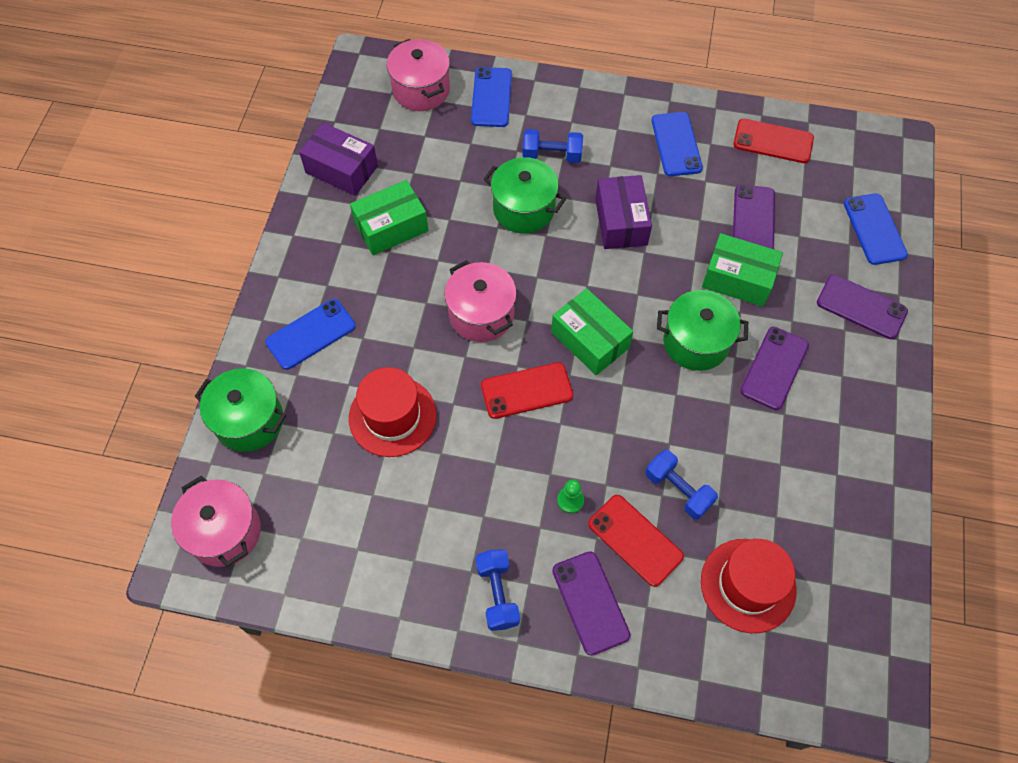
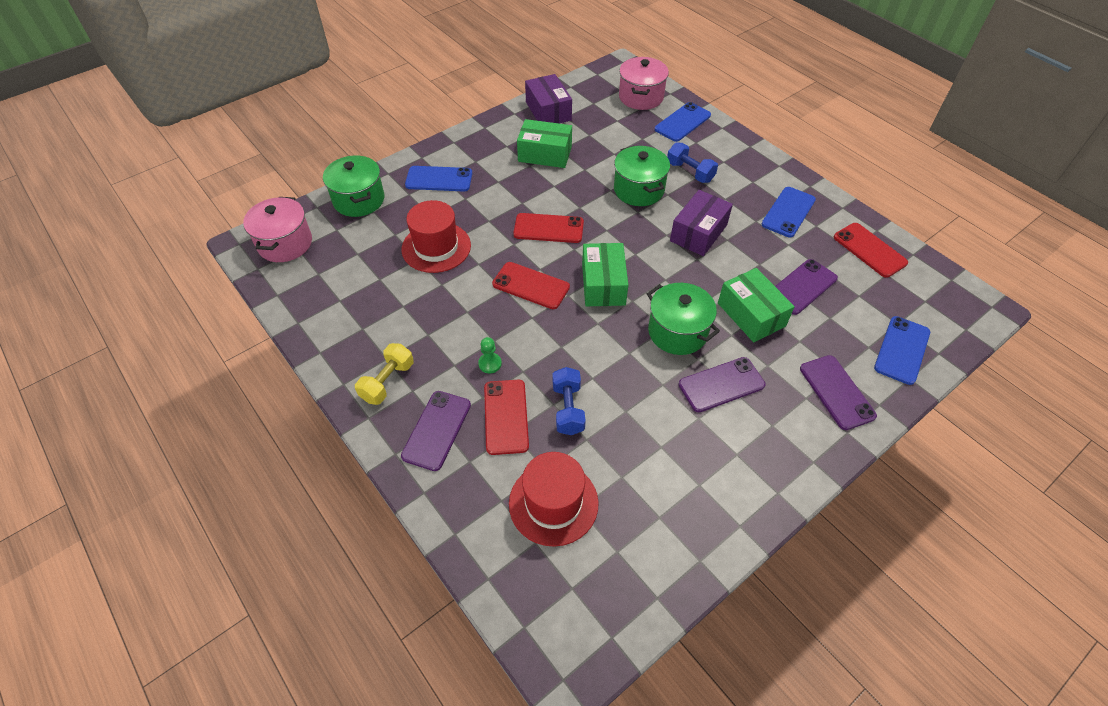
camera: 40 degrees right, 10 degrees down
pink pot [444,260,517,342] -> red phone [513,213,584,243]
blue dumbbell [475,549,520,631] -> yellow dumbbell [355,343,414,405]

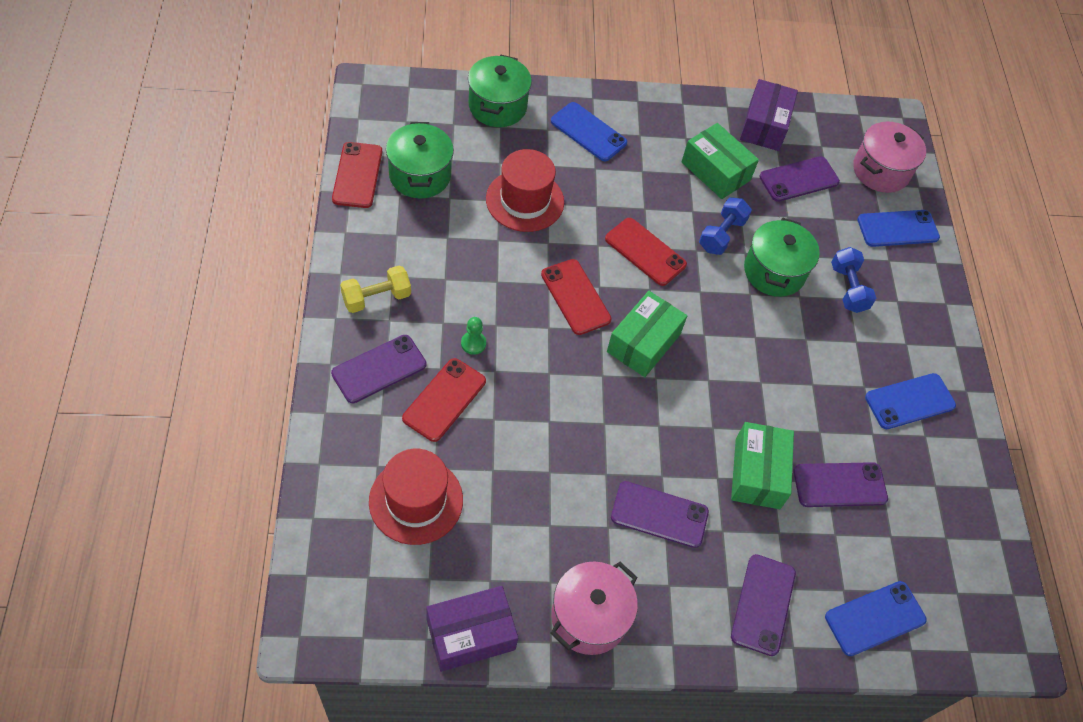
camera: 30 degrees right, 5 degrees up
pink pot [243,197,312,262] -> pink pot moved to [550,562,638,655]
blue dumbbell [553,367,586,435] -> blue dumbbell moved to [699,197,752,255]
green pot [647,283,720,355] -> green pot moved to [386,122,454,198]
purple box [670,190,733,256] -> purple box moved to [426,586,518,672]
red phone [834,223,908,278] -> red phone moved to [332,142,382,208]
none -> purple phone [759,156,840,202]

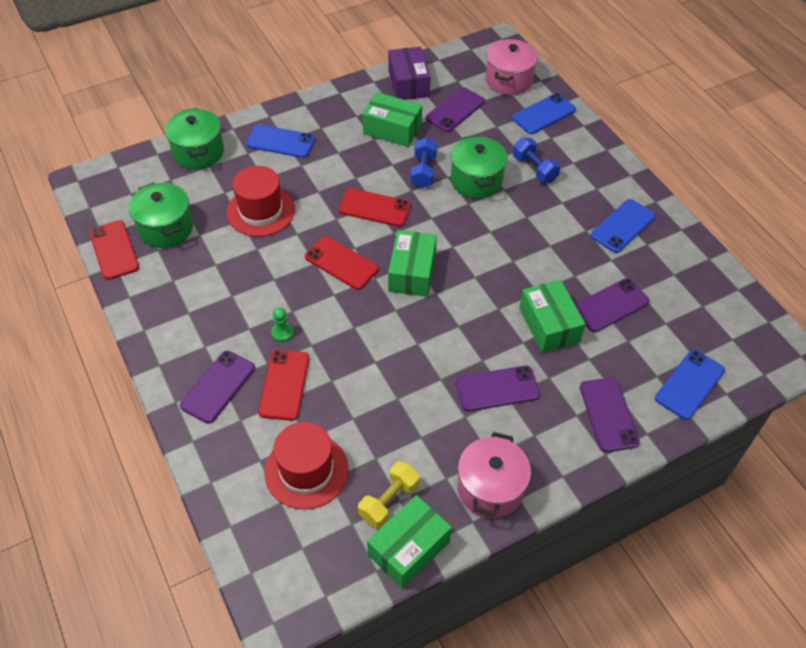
camera: 20 degrees left, 5 degrees down
yellow dumbbell [340,265,411,313] -> yellow dumbbell moved to [358,461,420,528]
purple box [426,586,518,672] -> green box [367,495,452,589]

